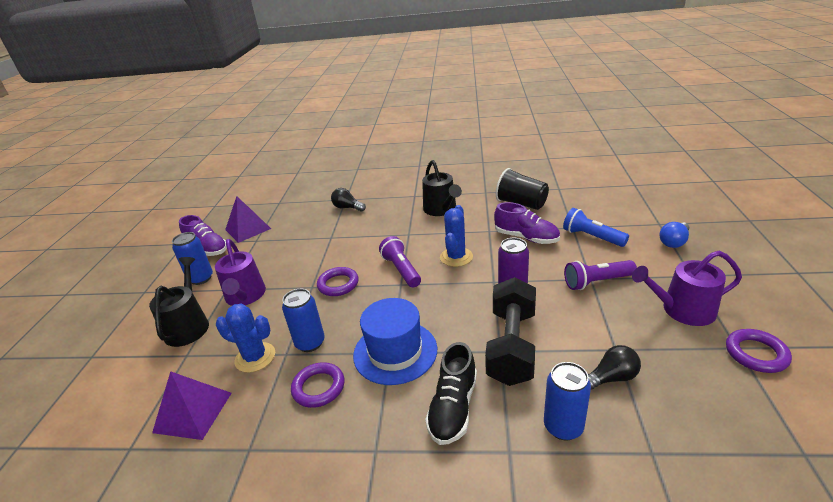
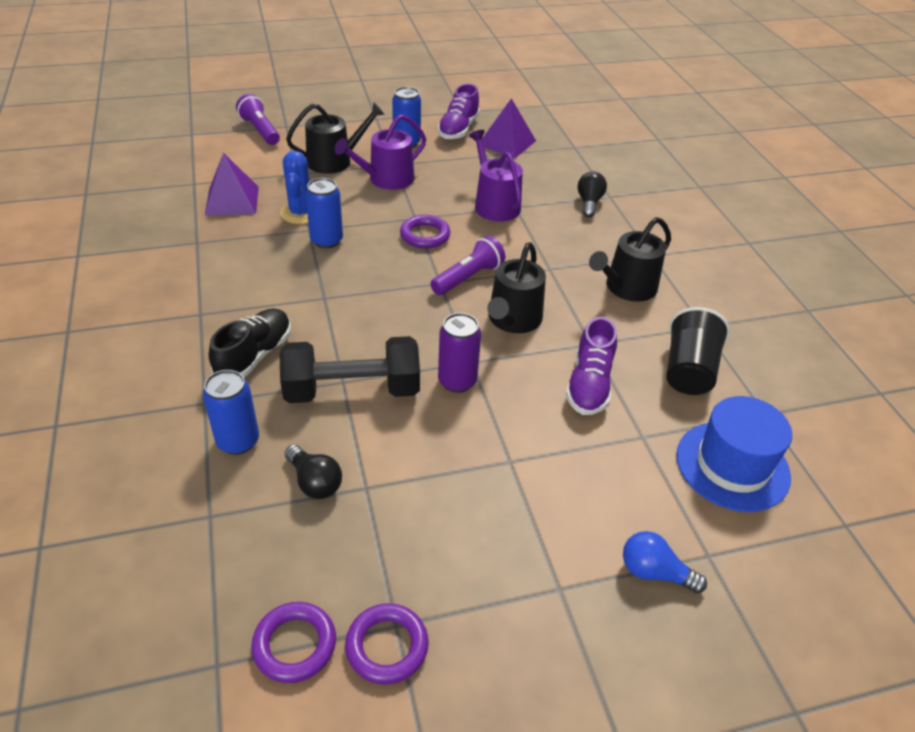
camera: 65 degrees right, 10 degrees up
purple ring [291,362,344,408] -> purple ring moved to [251,602,336,683]
blue hat [353,298,437,385] -> blue hat moved to [676,396,792,512]
black shoe [425,342,477,445] -> black shoe turned 120 degrees clockwise [209,308,291,378]
blue cactus [440,205,473,267] -> black watering can [487,242,546,333]
blue flashlight [563,208,629,247] -> none
purple flashlight [564,260,637,290] -> purple flashlight moved to [236,94,280,145]
purple watering can [632,251,742,326] -> purple watering can moved to [469,130,523,222]

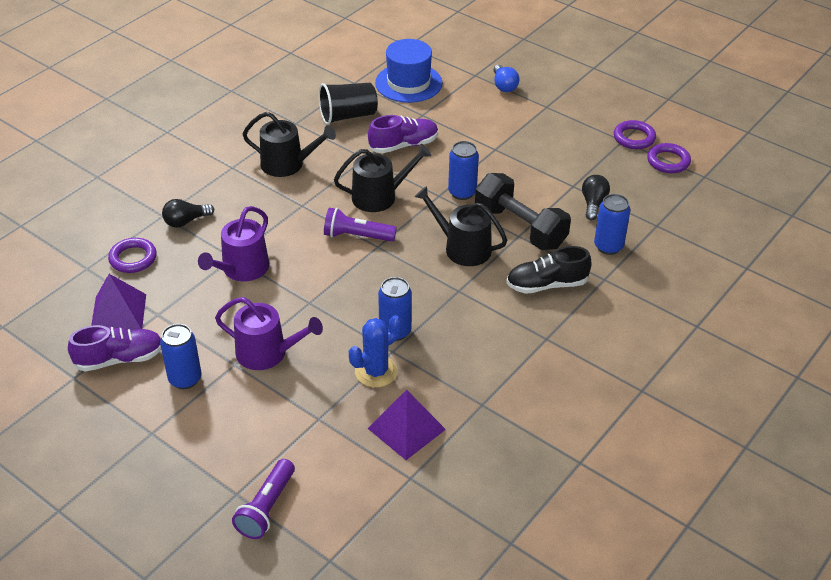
camera: 125 degrees left, 0 degrees up
black watering can [286,102,385,174] -> black watering can moved to [414,186,507,266]
purple ring [400,215,450,248] -> purple ring moved to [108,238,157,273]
purple can [438,313,481,393] -> blue can [448,141,479,200]

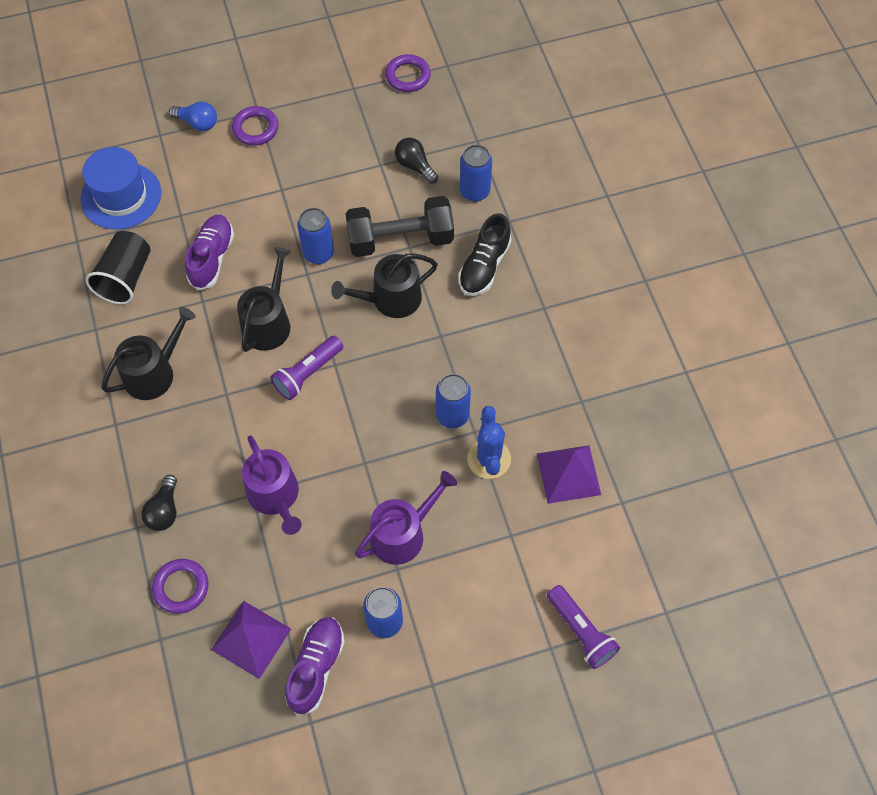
camera: 55 degrees left, 20 degrees up
purple ring [614,120,656,149] -> purple ring moved to [232,106,279,146]

